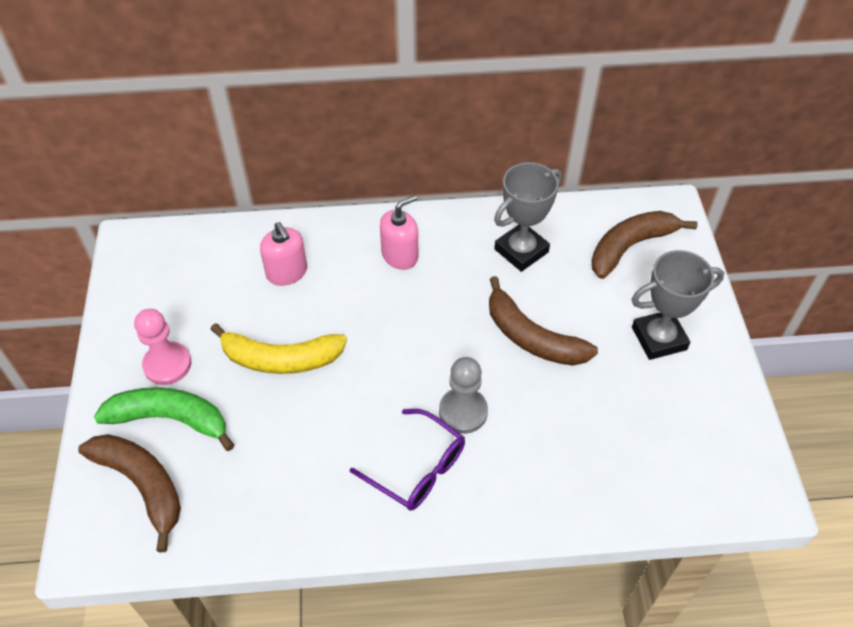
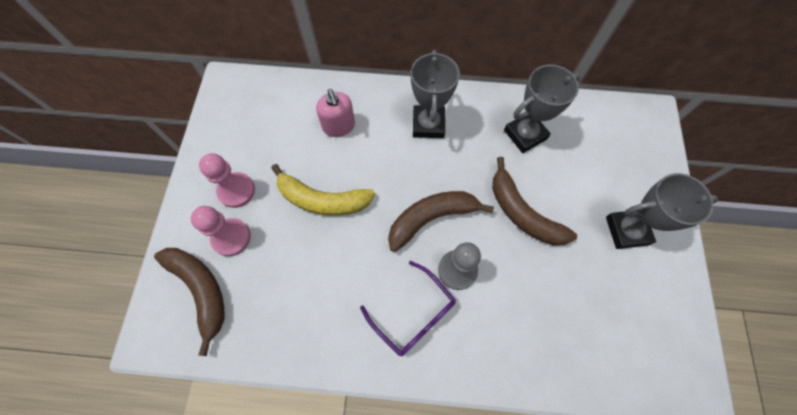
camera: 10 degrees right, 15 degrees up
green banana [94,387,235,451] -> pink pawn [191,206,251,256]
pink soap dispenser [380,195,418,270] -> grey trophy [411,50,460,138]
brown banana [592,211,698,279] -> brown banana moved to [388,191,494,252]

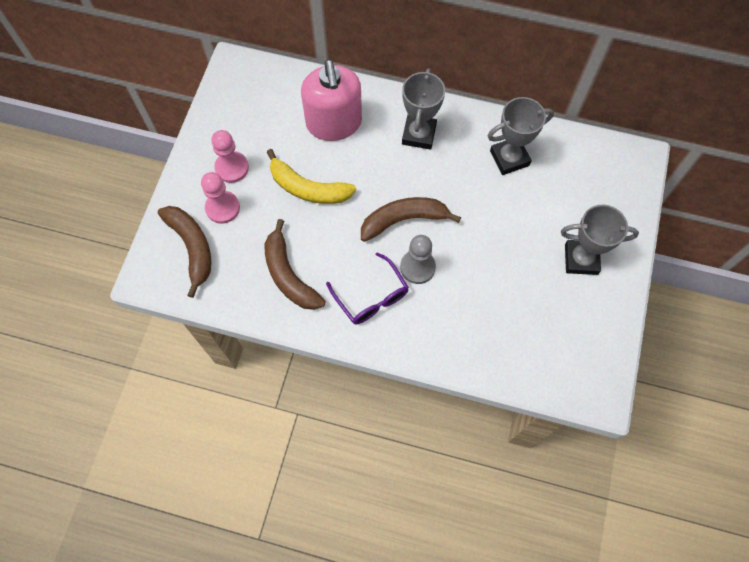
camera: 10 degrees right, 0 degrees up
pink soap dispenser [316,89,355,137] -> pink soap dispenser [301,60,362,141], size x1.76
brown banana [492,157,577,246] -> brown banana moved to [265,219,325,310]

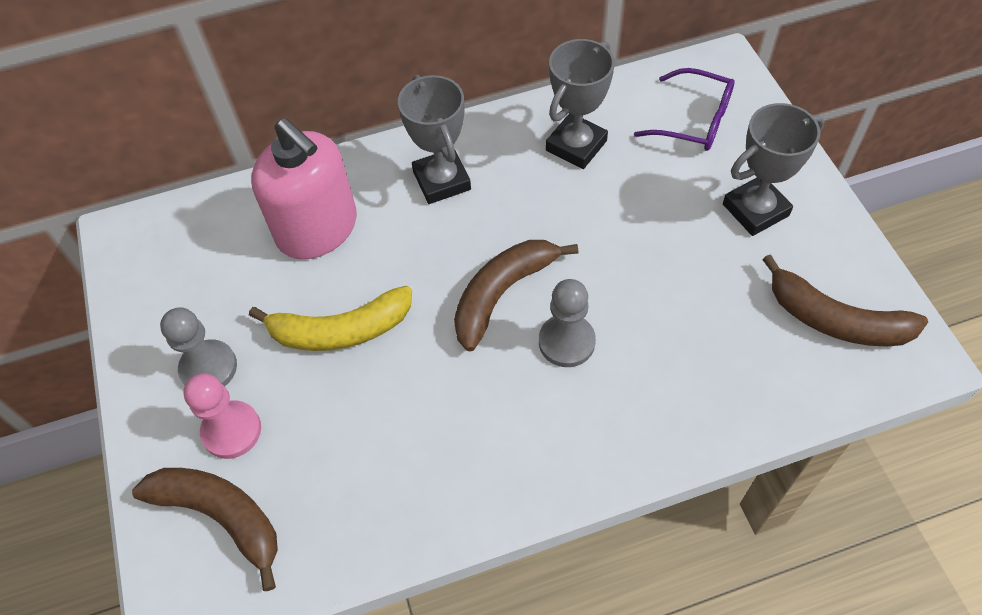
camera: 30 degrees left, 10 degrees down
pink pawn [211,130,249,183] -> grey pawn [160,307,237,386]
brown banana [265,219,325,310] -> brown banana moved to [762,254,928,346]
purple glasses [326,253,409,324] -> purple glasses moved to [634,68,735,151]

